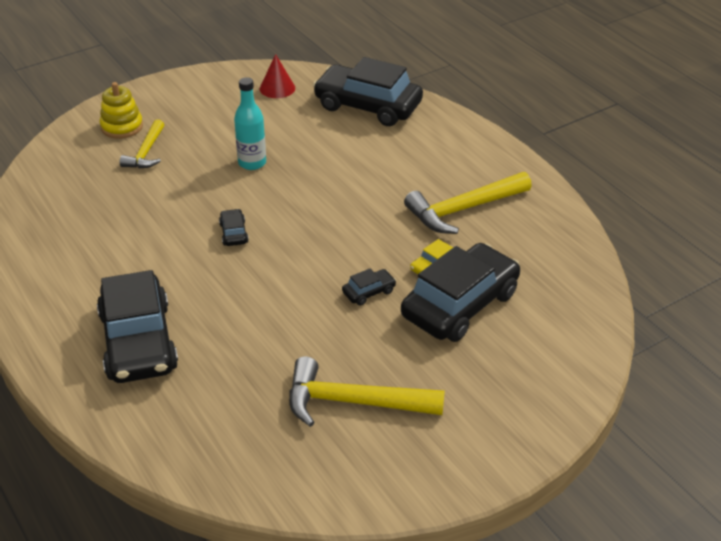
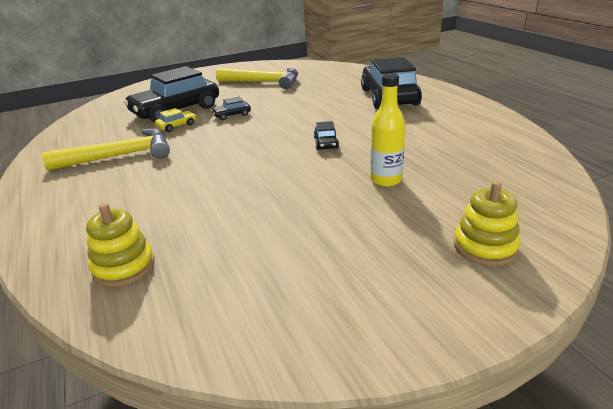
camera: 170 degrees left, 10 degrees down
yellow hammer [120,119,164,168] -> none
turquoise bottle [234,77,266,170] -> none
red cone [260,54,295,98] -> none
black car [313,57,423,126] -> yellow stacking toy [86,203,154,287]
none -> yellow bottle [370,73,405,187]

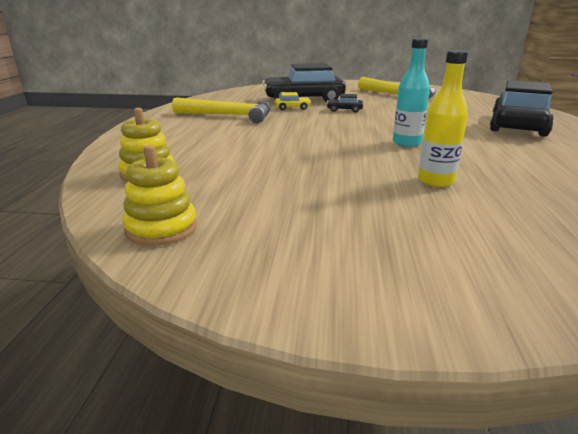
camera: 30 degrees right, 5 degrees down
black car [314,121,339,150] -> turquoise bottle [393,38,430,147]
yellow stacking toy [454,181,520,266] -> yellow stacking toy moved to [122,145,197,246]

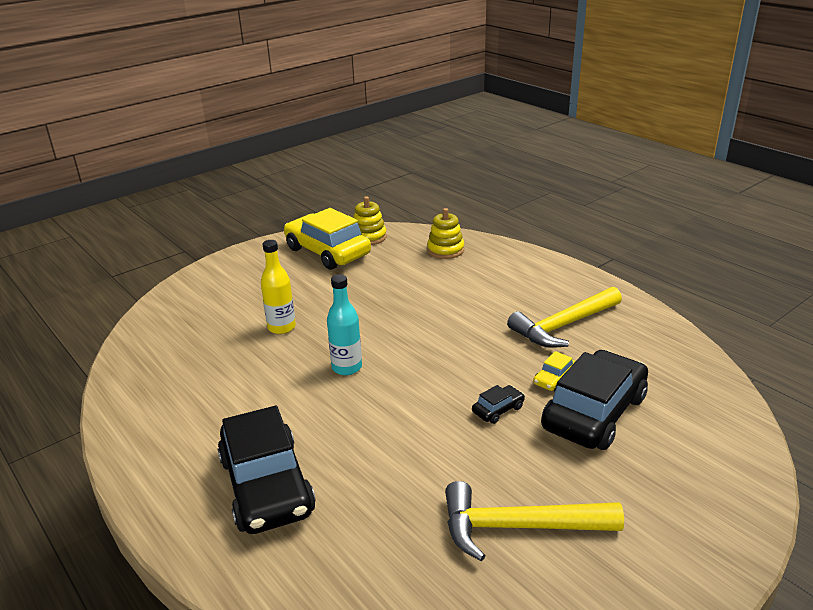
camera: 135 degrees right, 5 degrees up
none -> yellow car [284,208,371,270]

